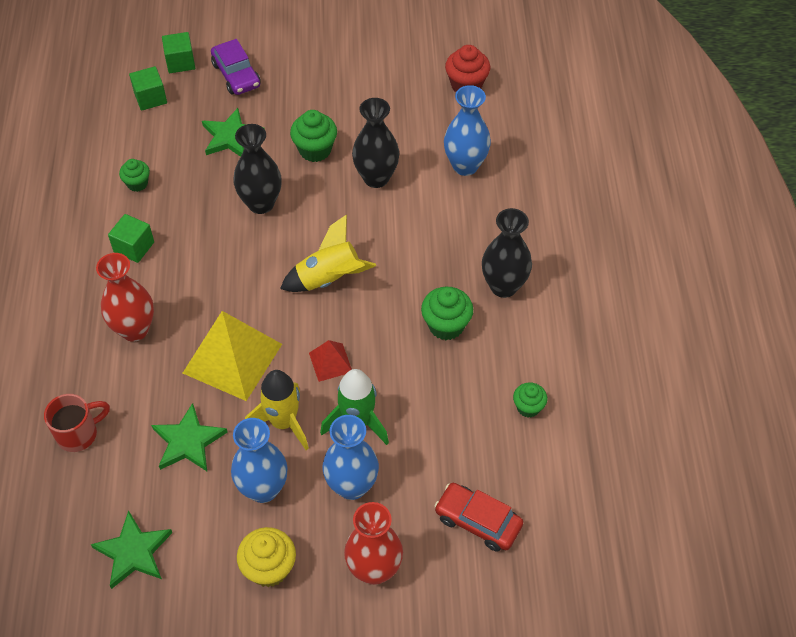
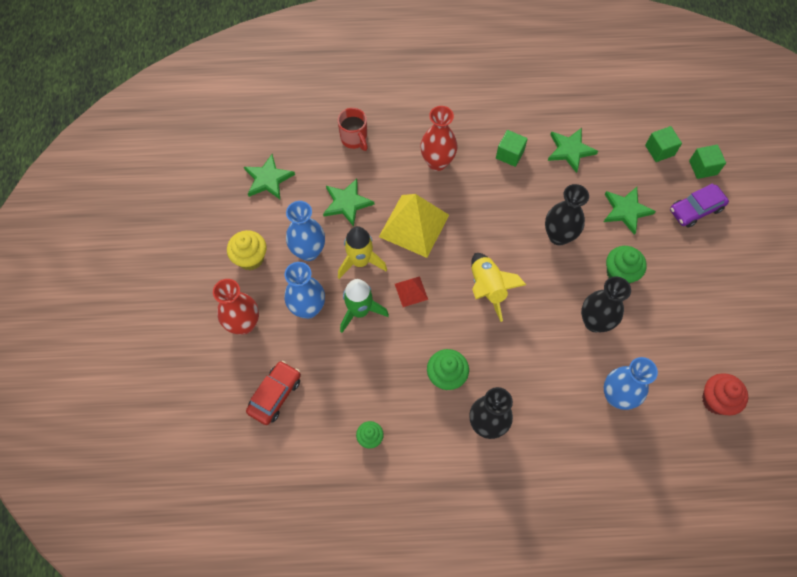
camera: 90 degrees right, 10 degrees up
green cupcake [119,159,150,192] -> green star [548,128,598,173]

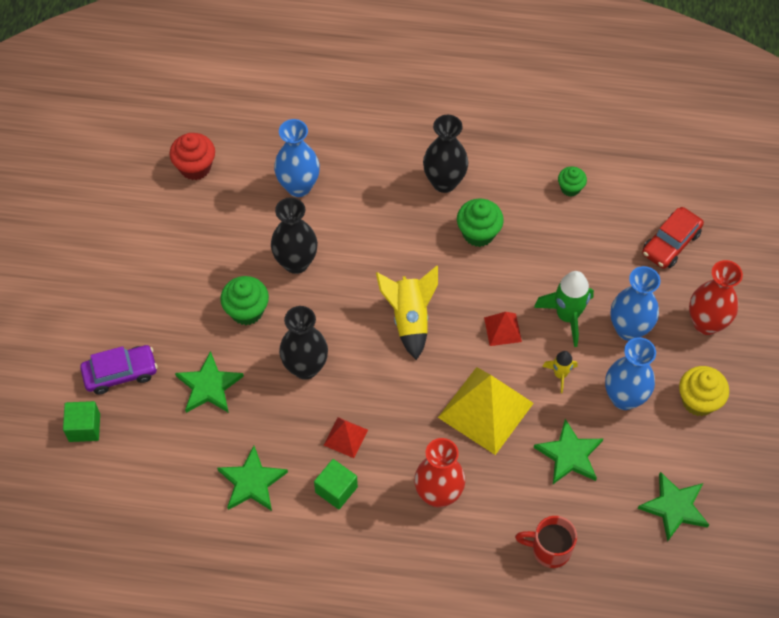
camera: 170 degrees left, 5 degrees down
red mug [338,108,368,151] -> red mug turned 60 degrees counterclockwise [515,516,577,568]
yellow rocket [338,226,387,279] -> yellow rocket [542,351,578,393], size x0.56
green cube [645,126,682,162] -> none
none -> red pyramid [324,417,368,458]

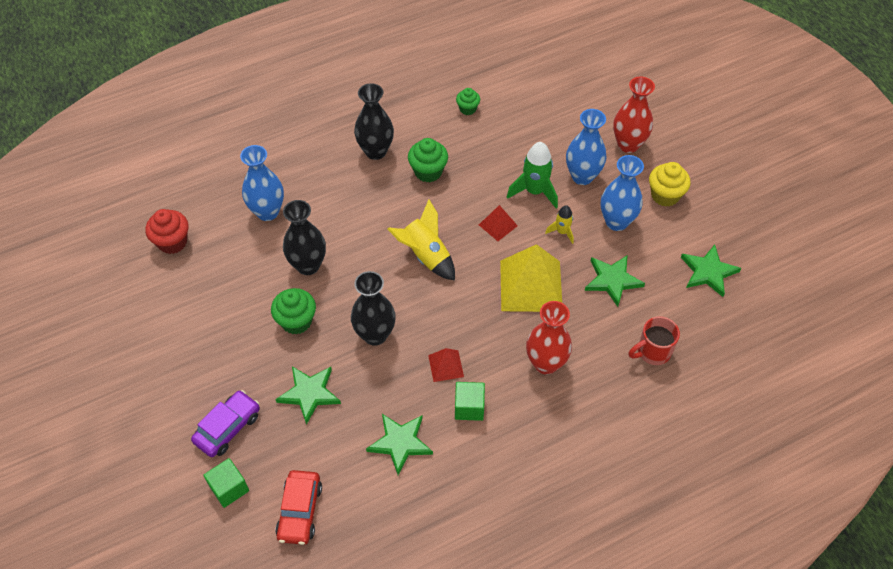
camera: 35 degrees left, 5 degrees down
red car [642,207,704,269] -> red car moved to [275,470,322,545]

